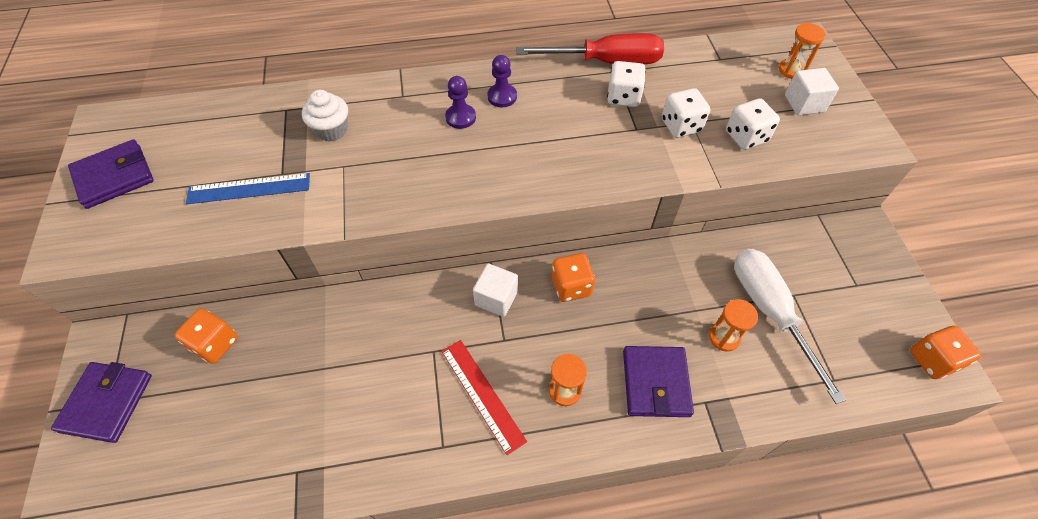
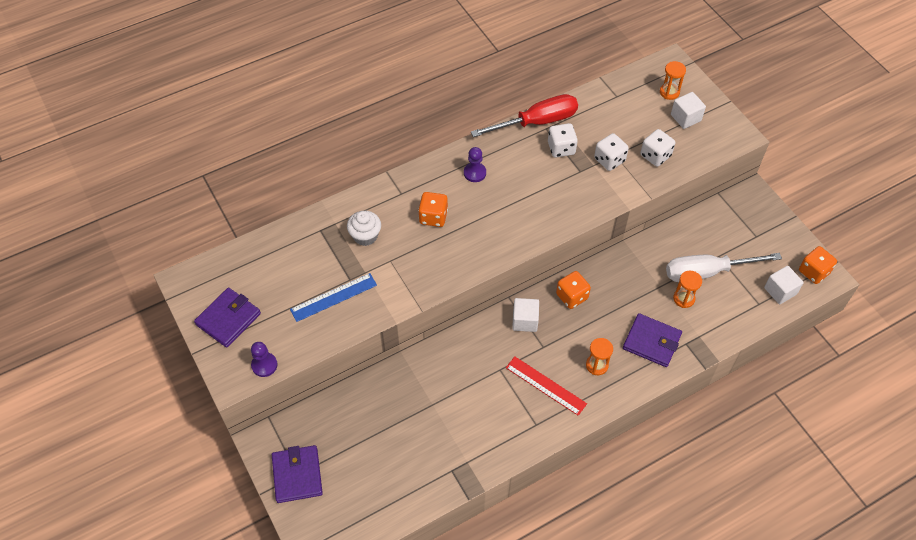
camera: 20 degrees left, 0 degrees up
orange dice [174,308,238,364] -> orange dice moved to [418,192,448,227]
purple pawn [445,76,476,129] -> purple pawn moved to [251,342,277,377]
purple wallet [623,346,694,417] -> purple wallet turned 45 degrees counterclockwise [623,313,682,367]
white screwdriver [734,249,846,404] -> white screwdriver turned 60 degrees counterclockwise [666,253,782,282]
none -> white cube [764,266,804,304]

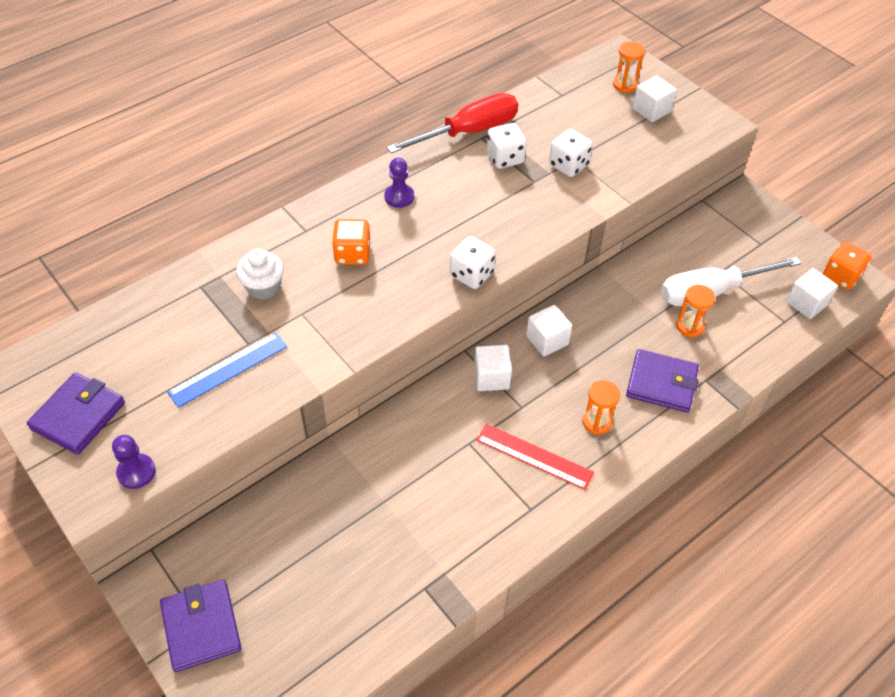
camera: 10 degrees left, 5 degrees down
orange dice [556,271,591,309] -> white cube [526,305,572,356]
white dice [640,129,675,167] -> white dice moved to [450,236,496,289]

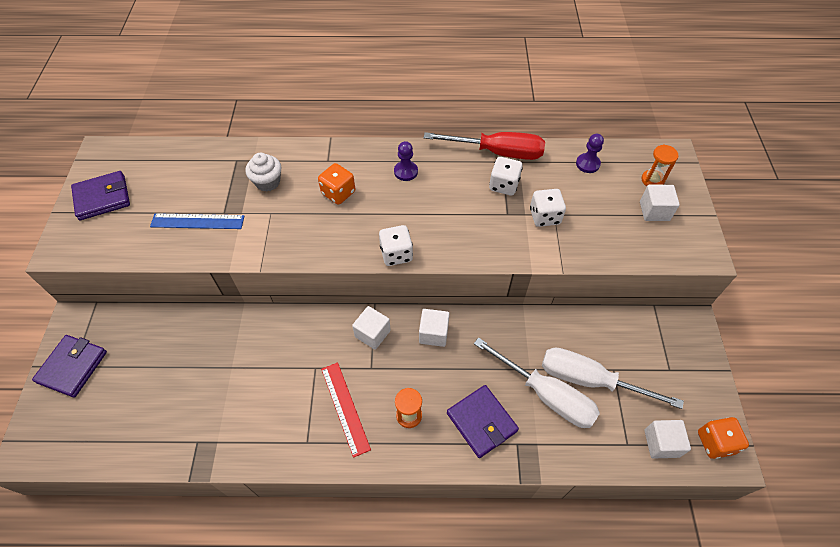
camera: 40 degrees right, 5 degrees up
purple pawn [112,435,156,489] -> purple pawn moved to [576,134,604,173]
orange hourglass [676,285,715,337] -> white screwdriver [474,337,600,428]

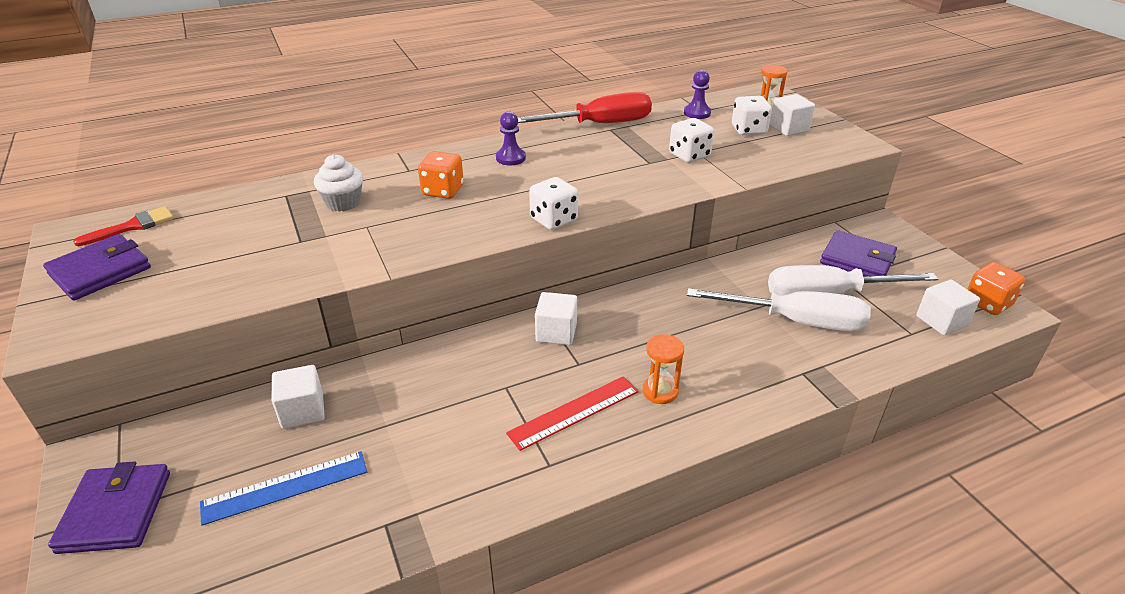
camera: 25 degrees left, 20 degrees down
blue ruler [150,213,244,229] -> blue ruler moved to [200,451,367,526]
red ruler [321,362,371,458] -> red ruler turned 75 degrees counterclockwise [506,376,639,451]
white cube [419,309,449,347] -> white cube moved to [272,365,325,429]
purple wallet [447,385,519,458] -> purple wallet moved to [820,230,897,276]
white dice [489,157,523,196] -> white dice moved to [732,96,772,135]
none -> red brush [73,206,174,246]

